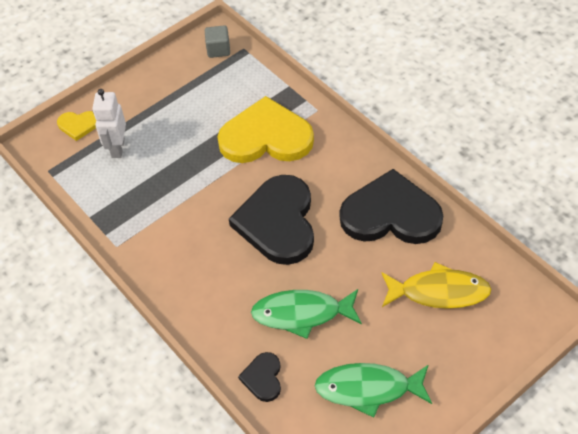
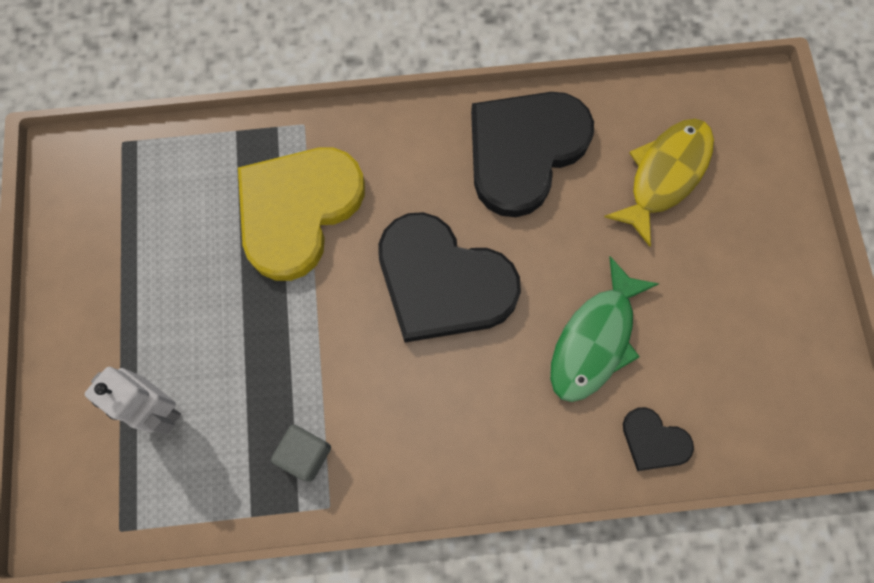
camera: 60 degrees left, 20 degrees up
yellow heart [57,111,96,141] -> none
grey cube [205,25,230,58] -> grey cube moved to [271,425,331,482]
green fish [315,363,432,418] -> none

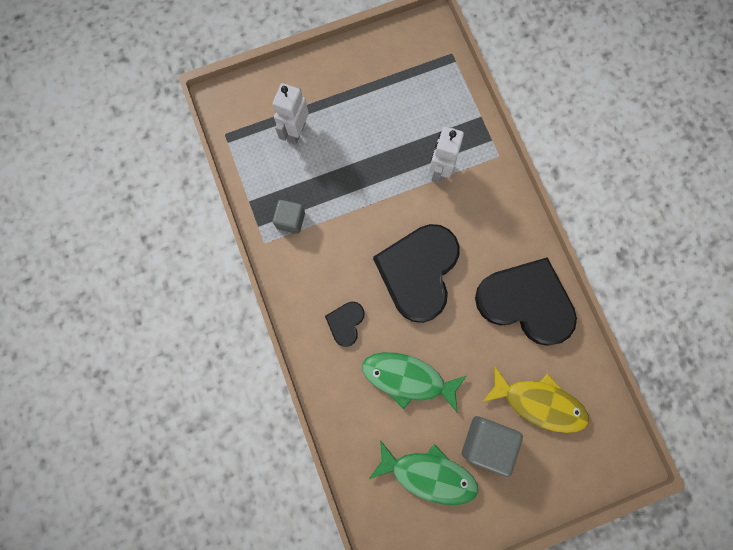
camera: 75 degrees right, 5 degrees up
yellow heart [238,147,365,281] -> white robot [429,127,464,183]
black heart [623,407,694,471] -> black heart moved to [325,302,365,347]
none -> green fish [369,440,478,505]
none -> grey cube [462,416,523,477]

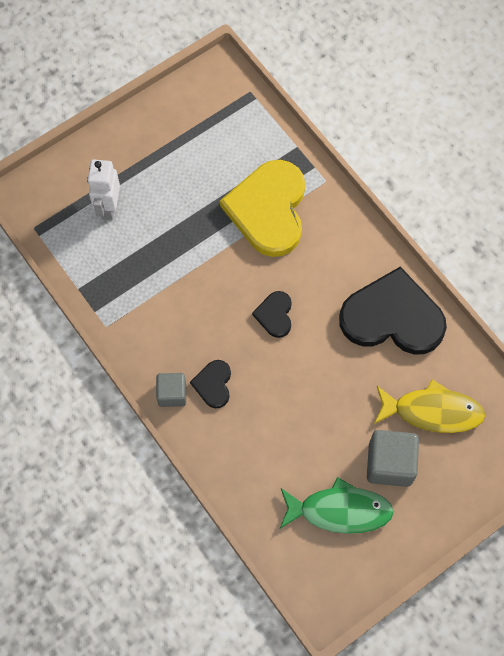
camera: 15 degrees left, 10 degrees down
grey cube [273,200,305,234] -> grey cube moved to [156,373,186,407]
green fish [362,352,466,412] -> none
black heart [373,224,460,323] -> black heart [252,291,292,338], size x0.45
white robot [429,127,464,183] -> yellow heart [220,160,305,257]

